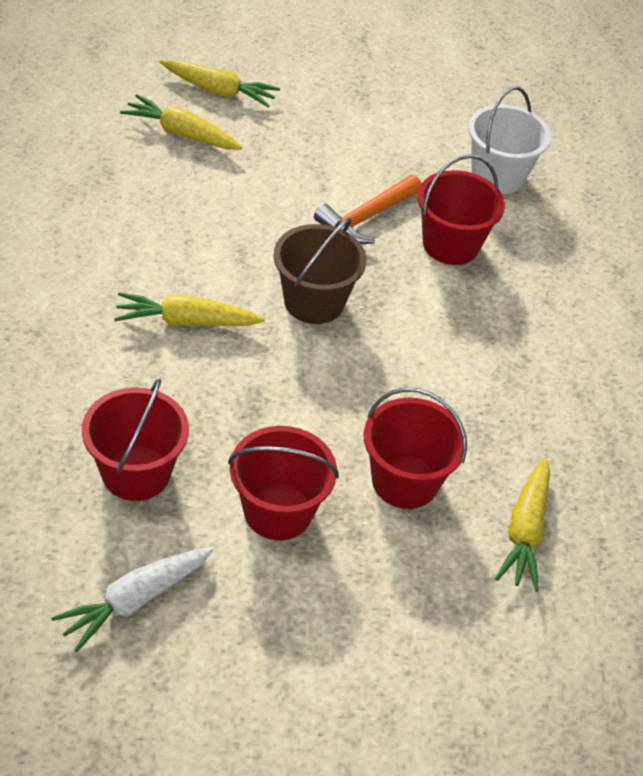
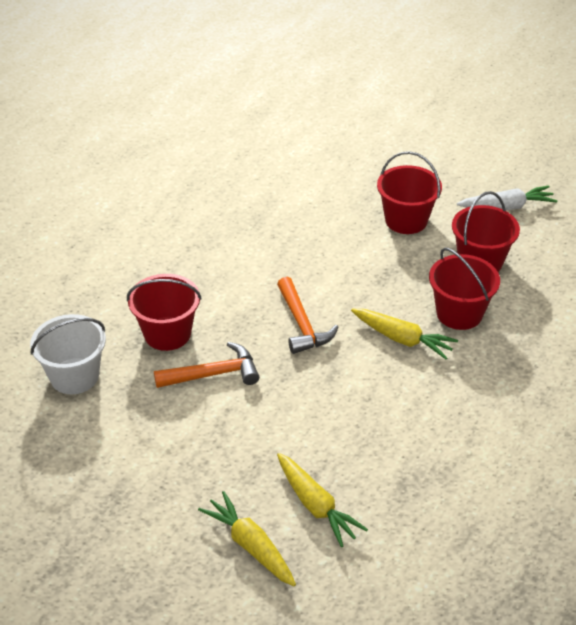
camera: 145 degrees left, 5 degrees down
brown bucket [273,218,367,324] -> orange hammer [277,277,338,354]
red bucket [364,387,467,509] -> red bucket moved to [429,248,500,330]
yellow carrot [495,457,550,592] -> none

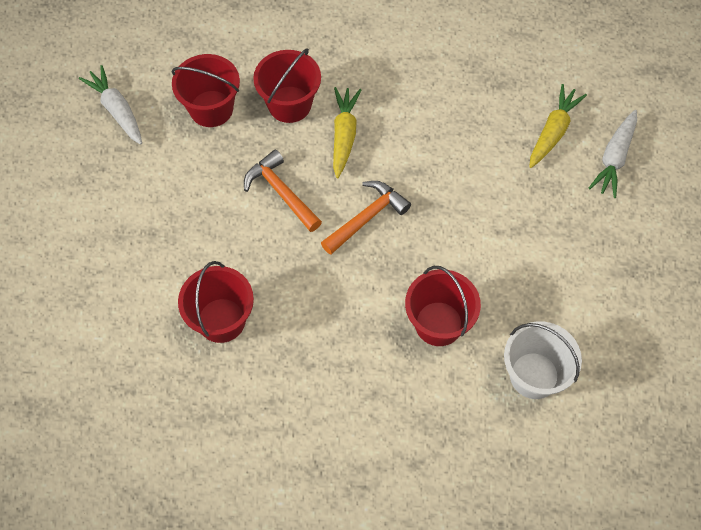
camera: 115 degrees left, 20 degrees up
orange hammer [154,342,259,388] -> orange hammer moved to [244,149,322,232]
yellow carrot [198,491,296,586] -> white carrot [589,110,637,198]
red bucket [377,151,442,234] -> red bucket moved to [178,261,254,343]

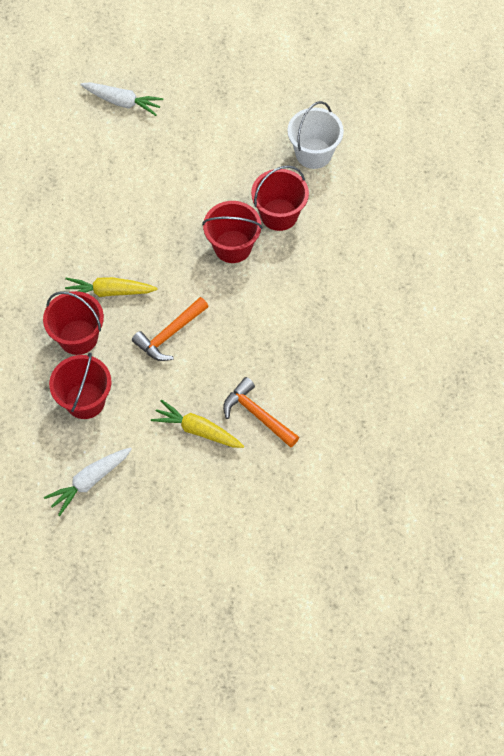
camera: 95 degrees left, 0 degrees up
red bucket [178,261,254,343] -> red bucket moved to [202,201,263,263]
orange hammer [321,181,411,255] -> orange hammer moved to [223,377,299,448]
yellow carrot [529,84,587,168] -> yellow carrot moved to [151,400,244,448]

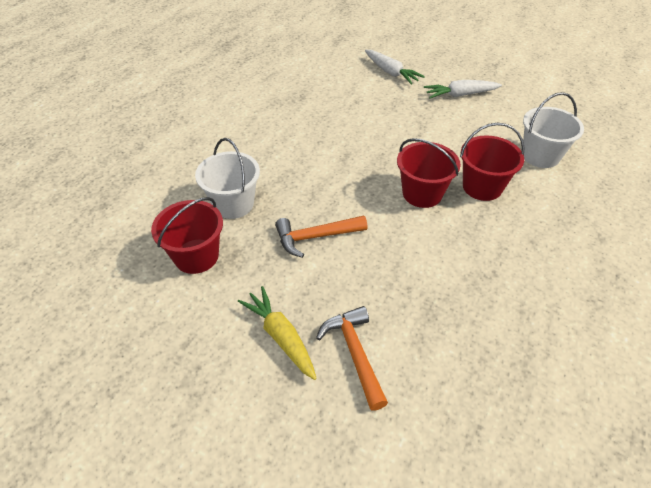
camera: 30 degrees right, 15 degrees down
red bucket [43,291,104,355] -> white bucket [195,138,260,219]
white carrot [44,447,132,516] -> white carrot moved to [424,80,502,98]
yellow carrot [65,277,157,297] -> none

